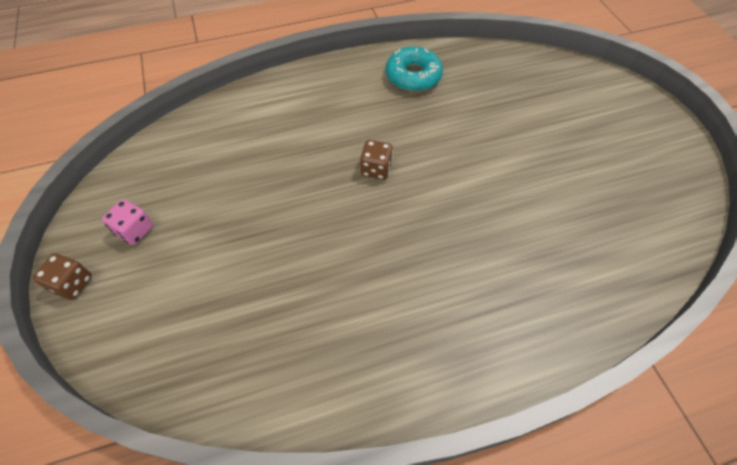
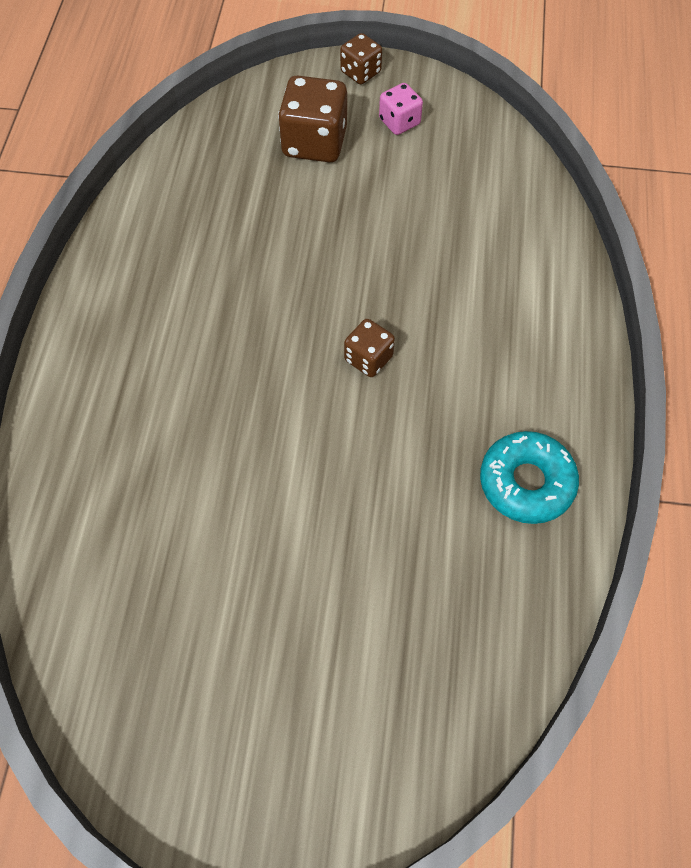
camera: 115 degrees right, 5 degrees up
none -> brown dice [278,75,347,162]

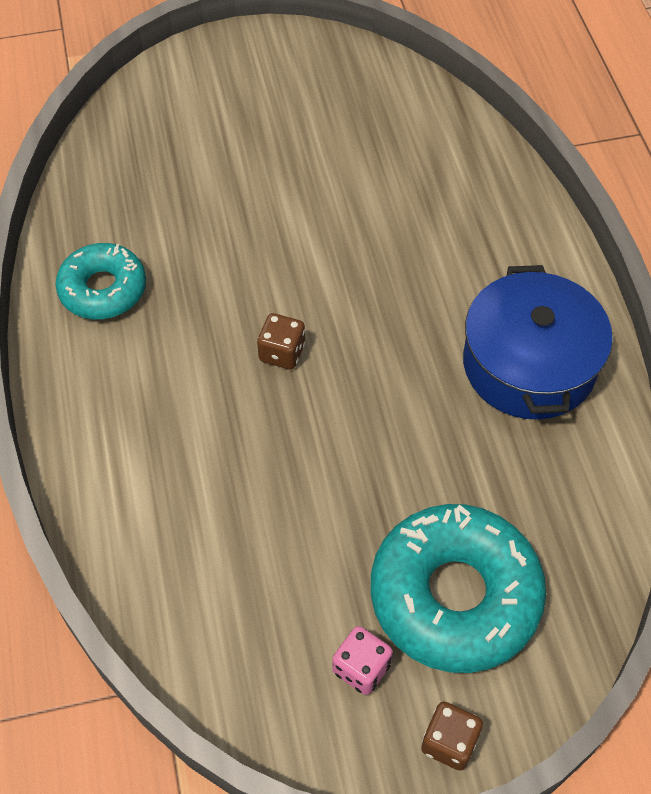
camera: 160 degrees right, 5 degrees down
brown dice [278,75,347,162] -> turquoise donut [371,504,546,673]
none -> blue pot [463,265,613,420]

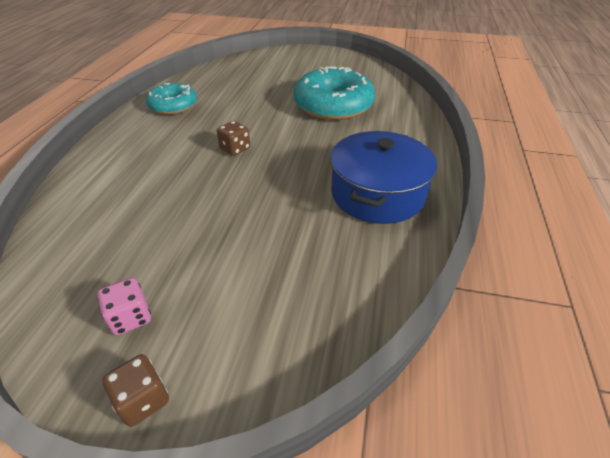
camera: 25 degrees right, 15 degrees down
turquoise donut [371,504,546,673] -> turquoise donut moved to [294,67,375,120]

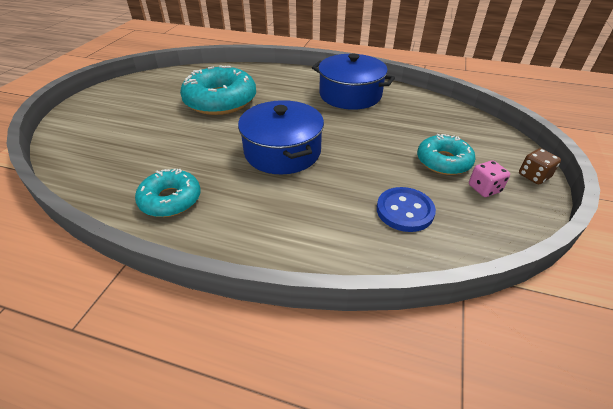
camera: 85 degrees left, 0 degrees up
brown dice [217,121,250,156] -> blue pot [238,100,324,174]
none -> blue button [377,187,436,232]
none -> turquoise donut [417,134,476,175]

